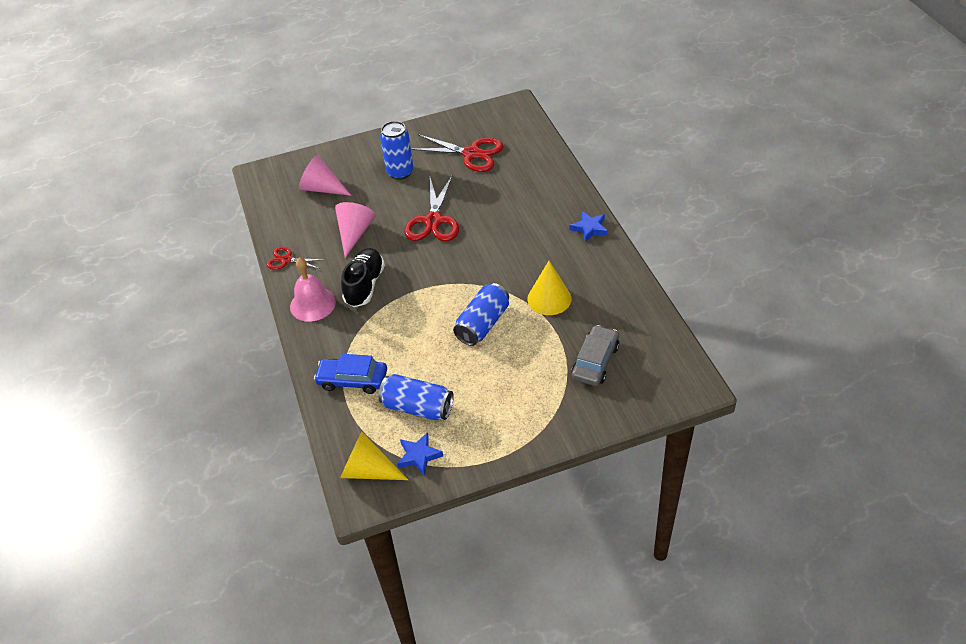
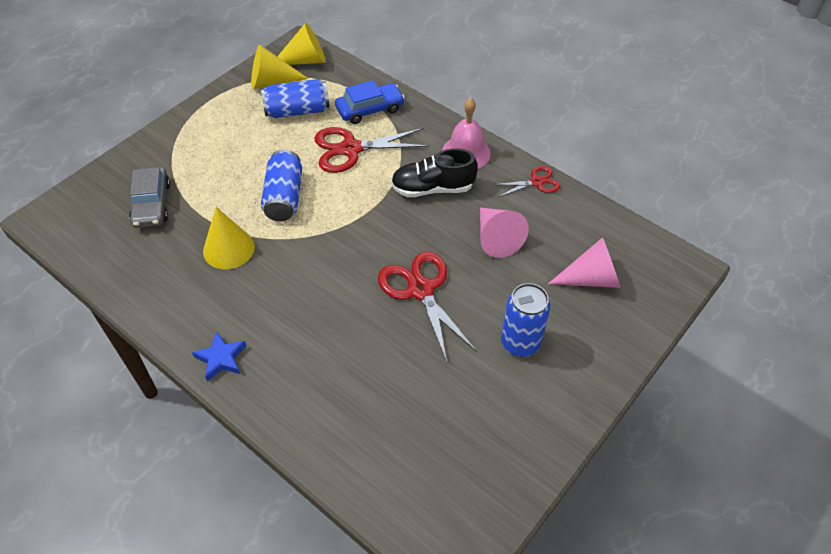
camera: 145 degrees right, 5 degrees up
black shoe [341,248,385,307] -> black shoe turned 105 degrees clockwise [391,149,478,197]
blue star [397,432,443,476] -> yellow cone [251,45,309,89]
red scissors [411,134,504,172] -> red scissors moved to [314,127,429,173]

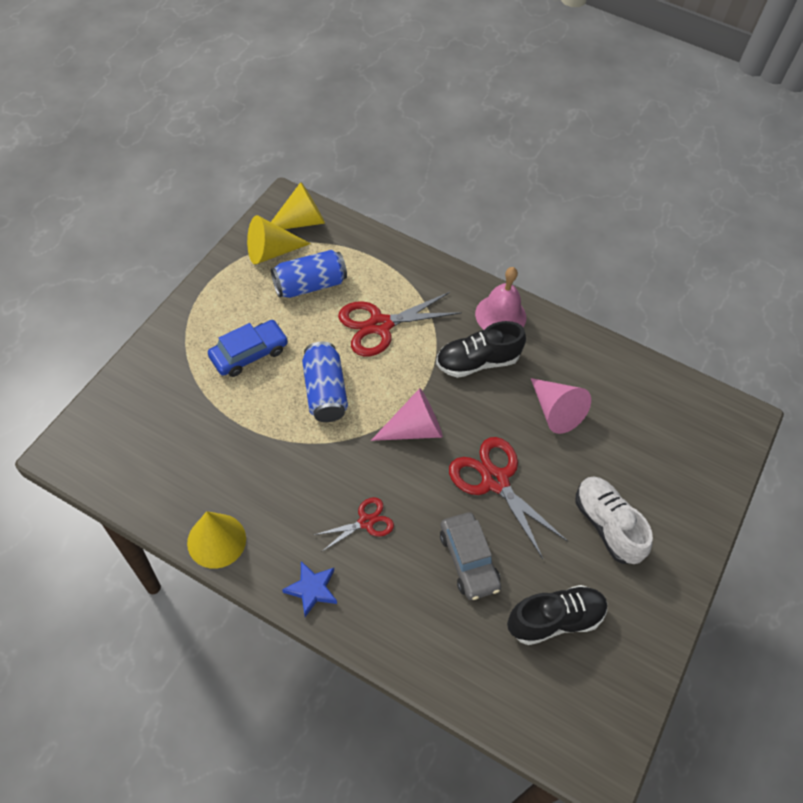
camera: 15 degrees left, 5 degrees up
grey car [129,167,170,228] -> grey car moved to [440,512,501,600]
yellow cone [203,207,255,269] -> yellow cone moved to [187,511,246,569]
blue car [335,80,405,124] -> blue car moved to [208,320,288,377]
red scissors [493,166,560,197] -> red scissors moved to [314,497,394,551]
blue can [501,283,550,357] -> white shoe [575,476,653,564]
pink cone [548,237,621,288] -> pink cone moved to [371,388,443,441]
none -> black shoe [507,585,607,645]

